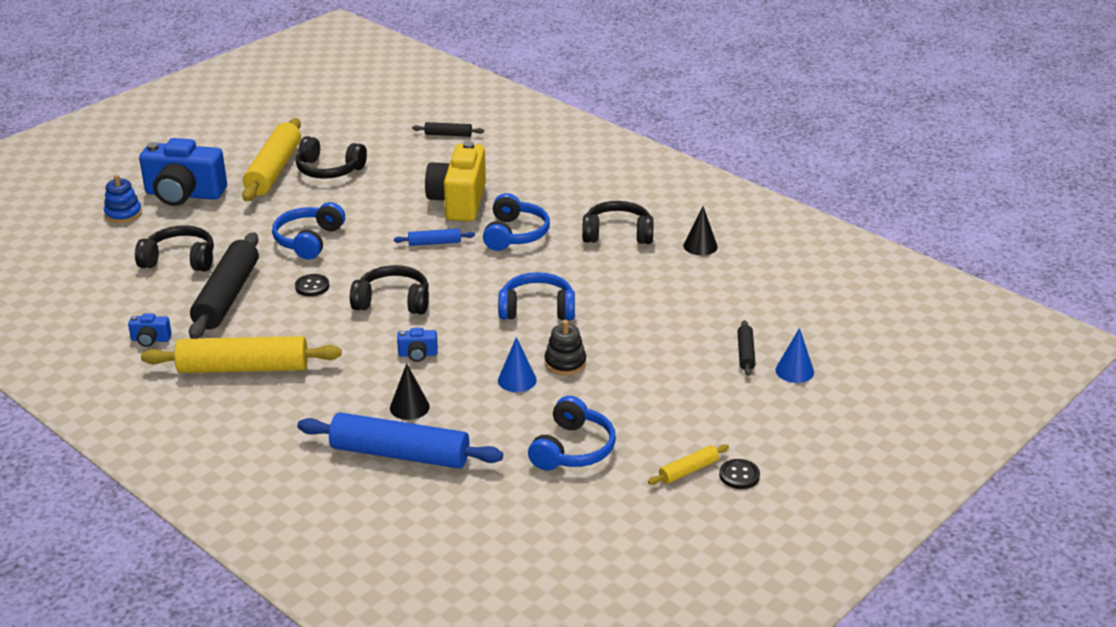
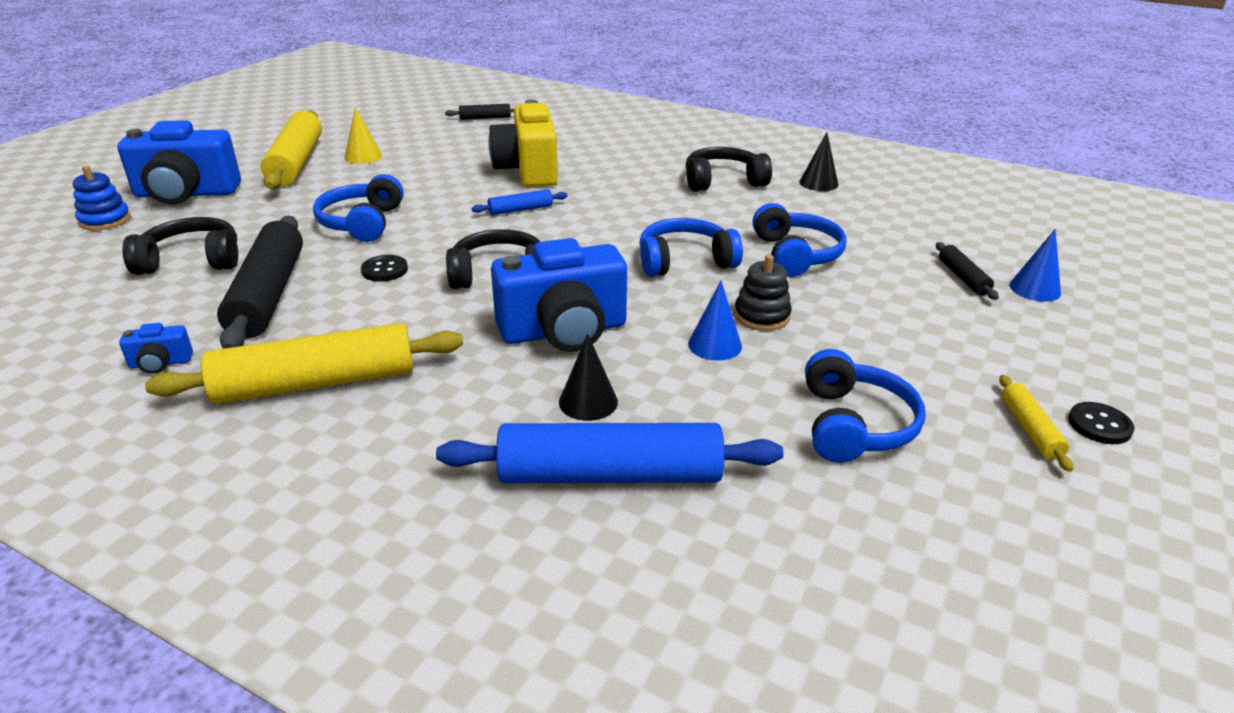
camera: 15 degrees left, 0 degrees up
black headphones [296,136,367,179] -> yellow cone [345,107,382,164]
blue camera [397,328,438,362] -> blue camera [491,238,627,352], size x2.35
blue headphones [483,193,550,251] -> blue headphones moved to [752,203,847,277]
yellow rolling pin [648,444,729,485] -> yellow rolling pin turned 45 degrees counterclockwise [999,375,1073,472]

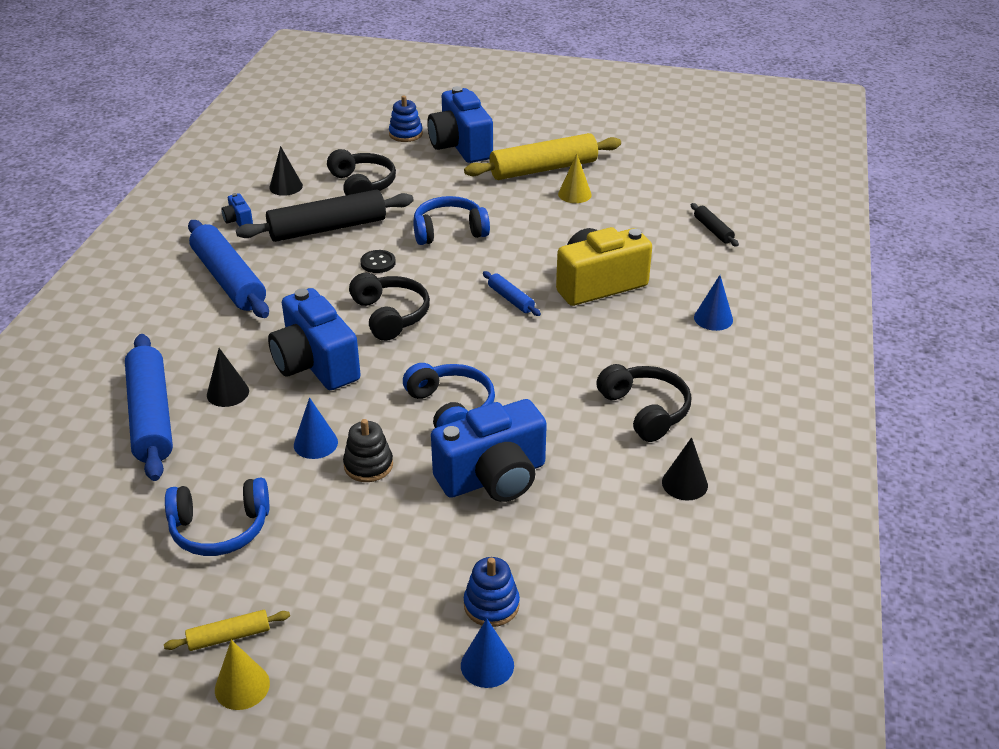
camera: 75 degrees right, 5 degrees up
yellow rolling pin [145,323,463,404] -> blue rolling pin [188,220,269,318]
blue headphones [752,203,847,277] -> blue camera [431,399,547,502]
black rolling pin [936,242,999,300] -> blue stacking toy [464,557,520,627]
black button [1068,402,1135,444] -> yellow cone [215,640,270,710]
none -> black cone [269,146,303,196]
none -> blue cone [694,275,733,331]

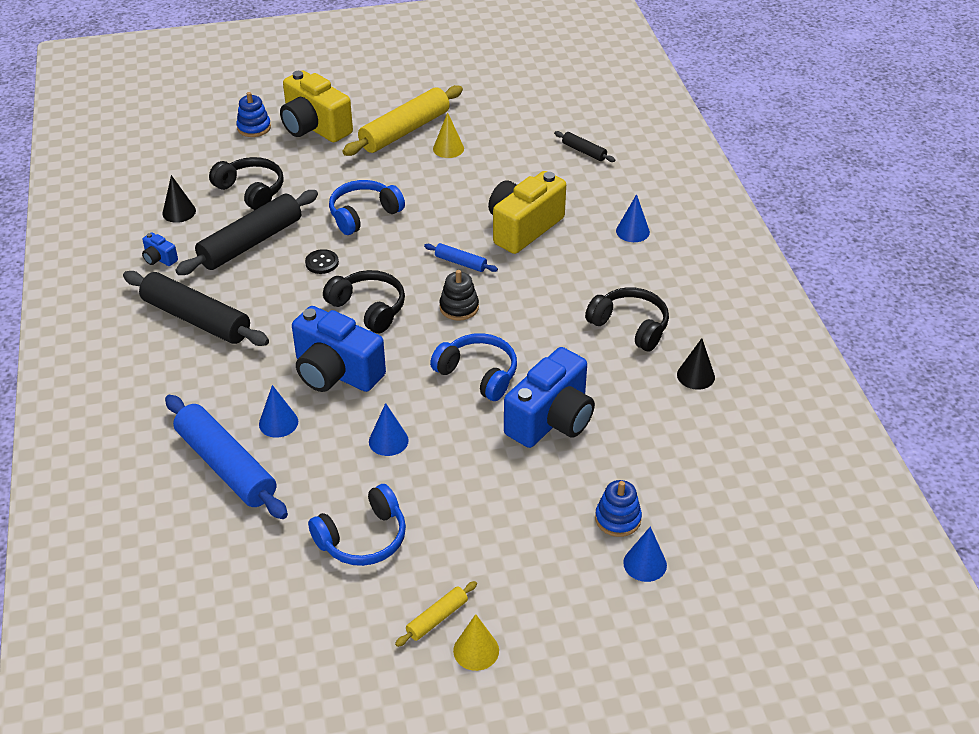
camera: 25 degrees left, 5 degrees up
blue rolling pin [188,220,269,318] -> black rolling pin [123,271,269,346]
black cone [207,348,249,407] -> blue cone [259,385,298,438]
black stacking toy [343,419,393,482] -> black stacking toy moved to [439,270,479,321]
blue camera [427,86,493,163] -> yellow camera [280,70,353,142]

